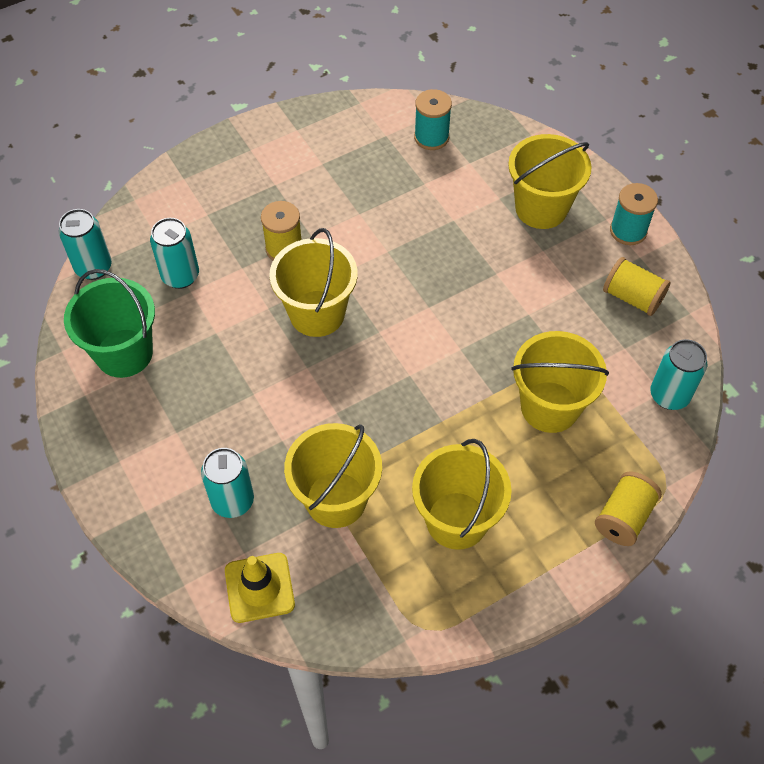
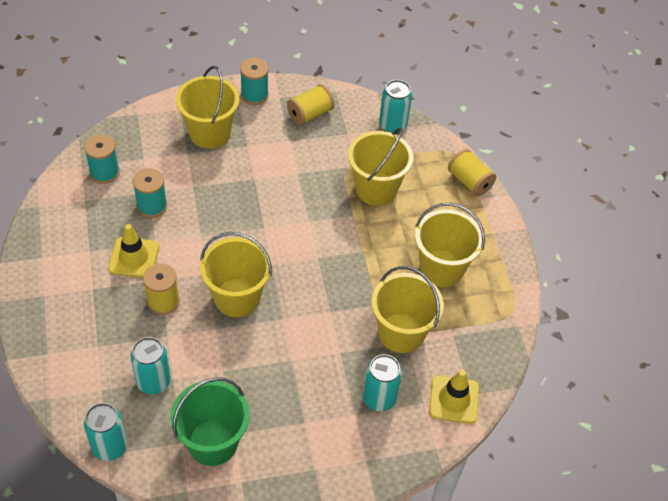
camera: 75 degrees left, 5 degrees down
none -> yellow traffic cone [108,224,159,278]
none -> turquoise spool [133,168,167,218]

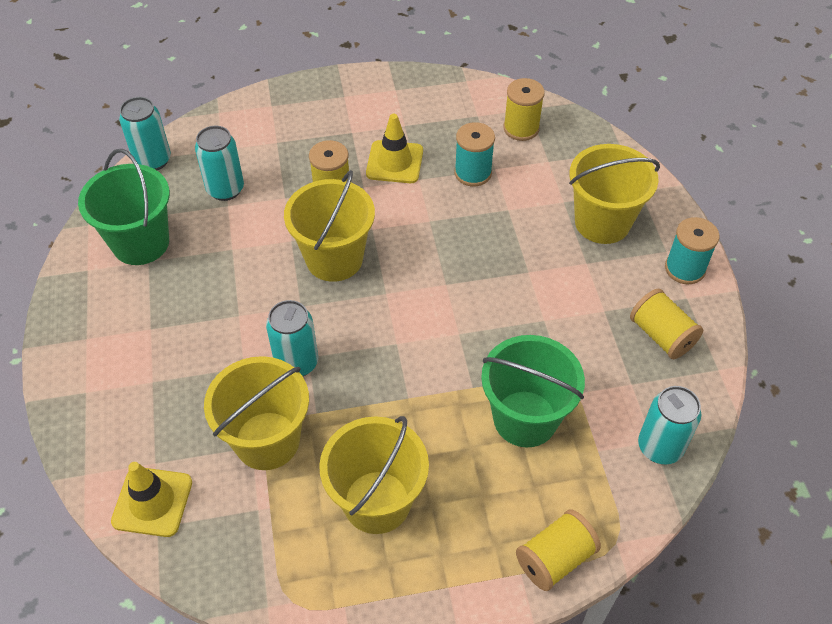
camera: 95 degrees right, 0 degrees up
turquoise spool [84,134,120,184] -> yellow spool [503,78,545,141]
yellow bucket [348,128,413,206] -> green bucket [481,335,585,447]
turquoise can [363,354,402,411] -> turquoise can moved to [266,300,318,376]

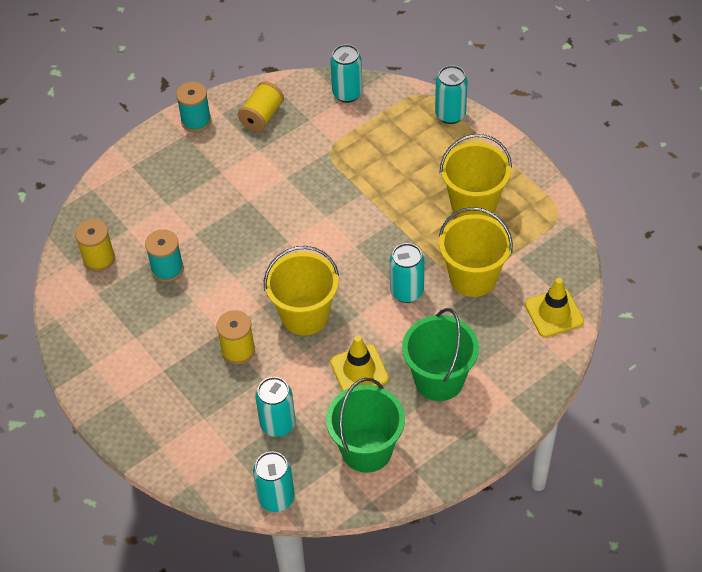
camera: 115 degrees left, 0 degrees up
yellow traffic cone [366,114,423,183] -> yellow traffic cone moved to [330,336,389,392]
green bucket [481,335,585,447] -> green bucket moved to [402,308,479,401]
yellow spool [516,510,601,591] -> turquoise can [435,65,468,124]
yellow bucket [569,144,660,244] -> none

